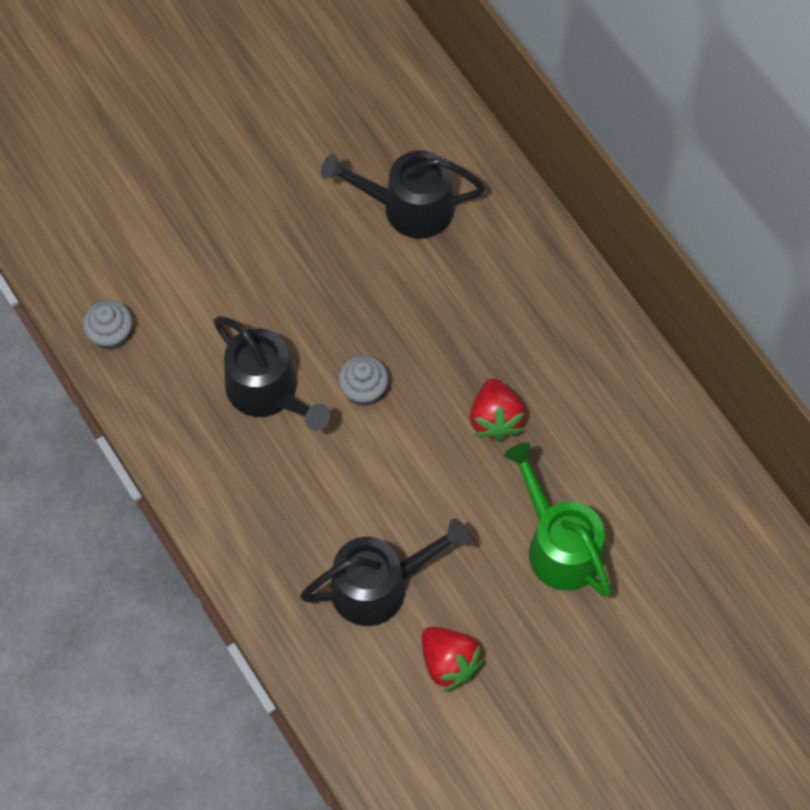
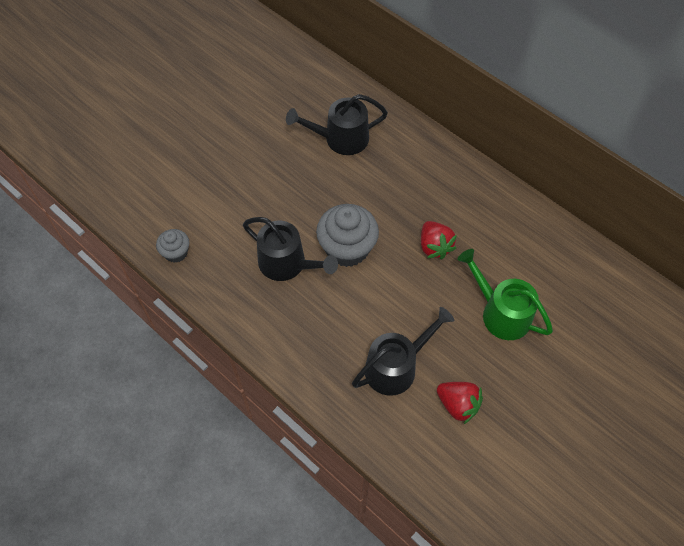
camera: 15 degrees left, 5 degrees down
grey cupcake [338,355,388,406] -> grey cupcake [316,204,379,267], size x1.86

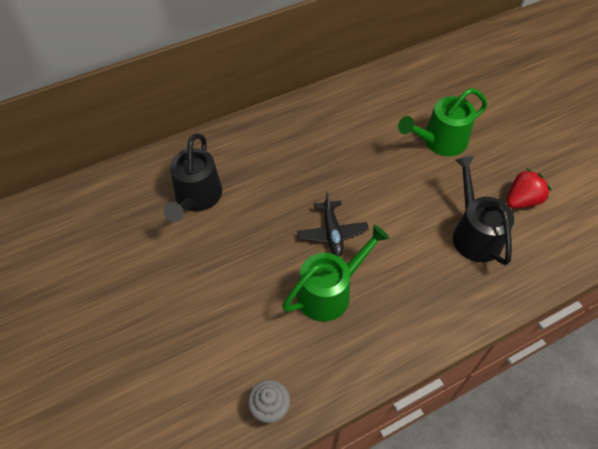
camera: 70 degrees left, 5 degrees down
black watering can [243,217,338,281] -> green watering can [282,225,390,322]
grey cupcake [316,204,379,267] -> black plane [297,191,369,257]
red strawberry [421,221,457,259] -> none

